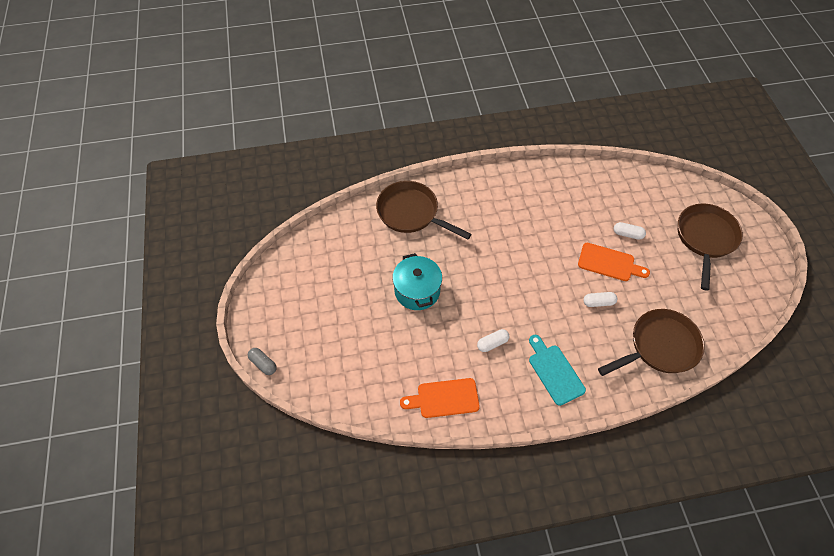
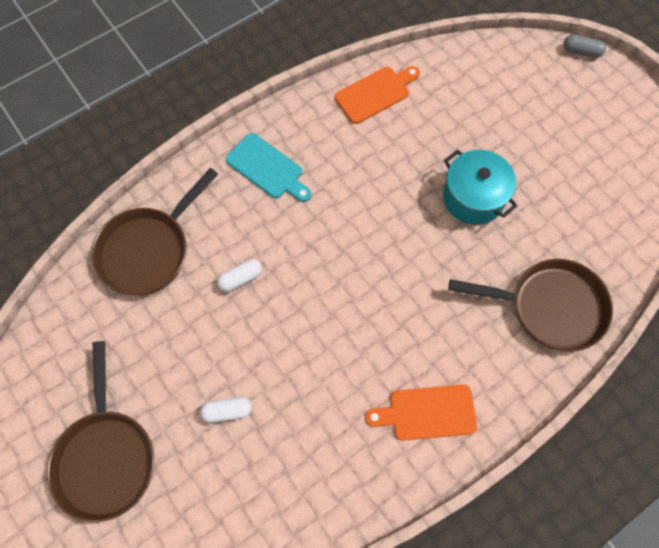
camera: 155 degrees right, 10 degrees up
white capsule [477,329,509,352] -> none
orange cutting board [578,243,650,281] -> orange cutting board moved to [365,385,477,441]

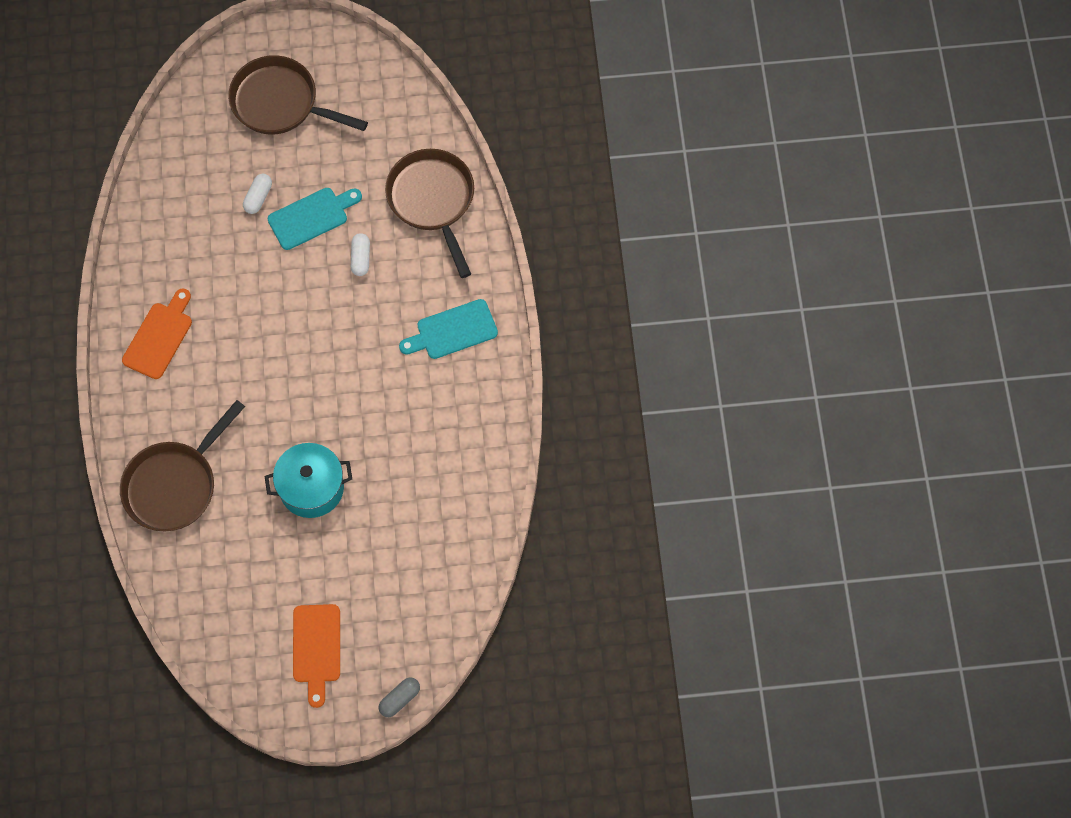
camera: 120 degrees right, 0 degrees up
orange cutting board [335,66,420,124] -> orange cutting board moved to [293,604,340,708]
none -> turquoise cutting board [268,188,362,250]

